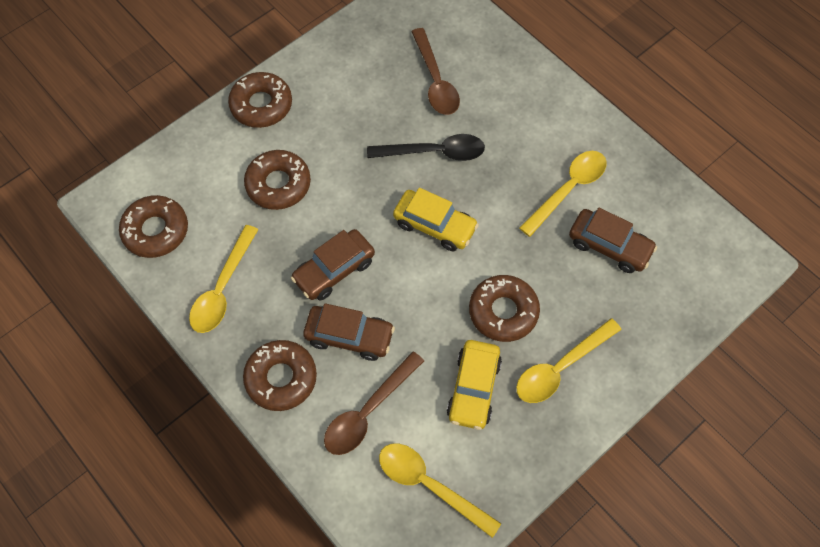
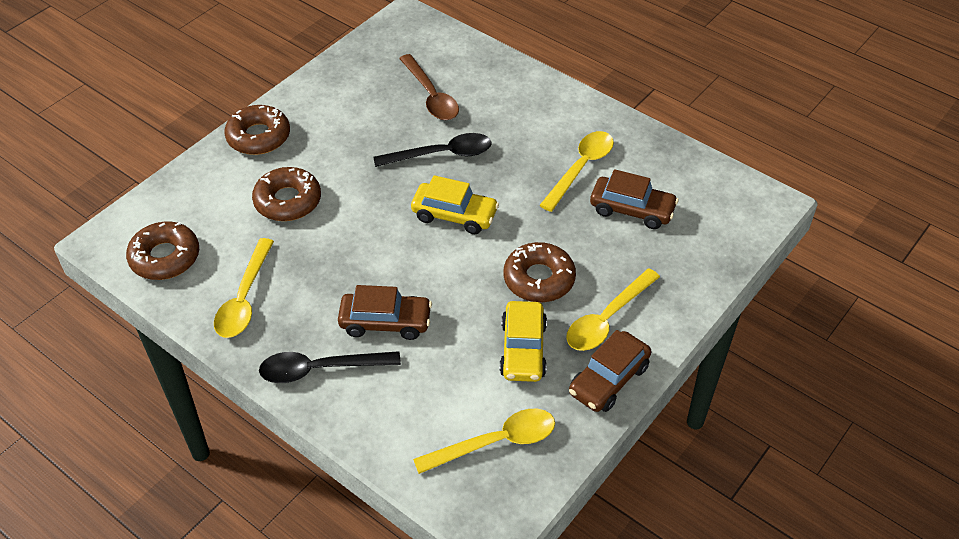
camera: 10 degrees left, 15 degrees down
brown donut [243,340,317,411] -> black spoon [259,351,401,383]
brown car [291,229,375,300] -> brown car moved to [569,330,651,412]
brown spoon [324,351,424,455] -> none
yellow spoon [379,443,501,538] -> yellow spoon turned 135 degrees clockwise [413,409,555,474]

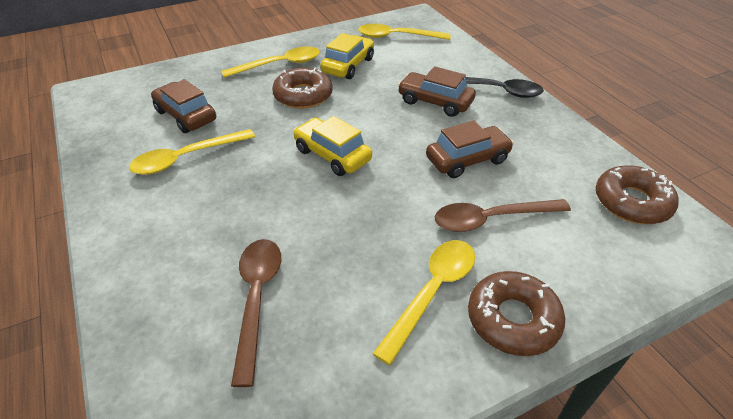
camera: 155 degrees left, 5 degrees down
yellow spoon [214,238,274,338] -> yellow spoon moved to [373,240,475,365]
brown donut [252,167,321,221] -> brown spoon [435,199,571,232]
black spoon [373,133,491,167] -> none
brown car [569,330,651,412] -> brown car moved to [426,121,514,178]

